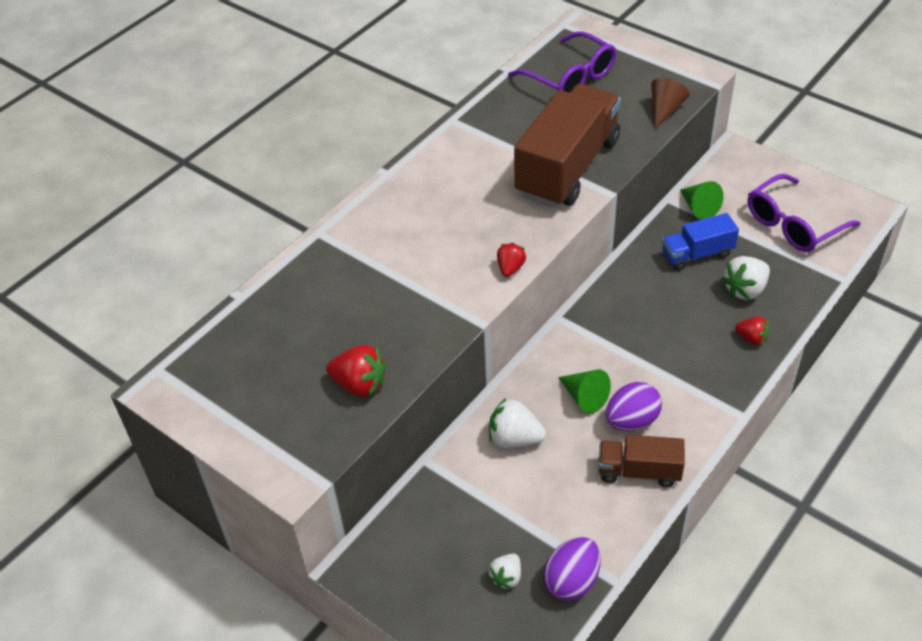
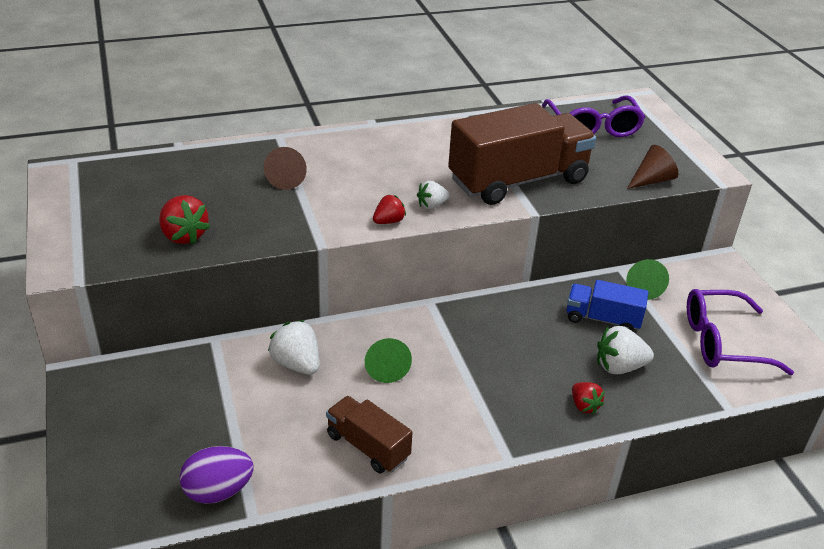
camera: 30 degrees right, 10 degrees down
white strawberry [488,554,521,589] -> white strawberry moved to [417,181,450,209]
purple egg [605,382,662,431] -> none
none -> brown cone [264,147,307,190]

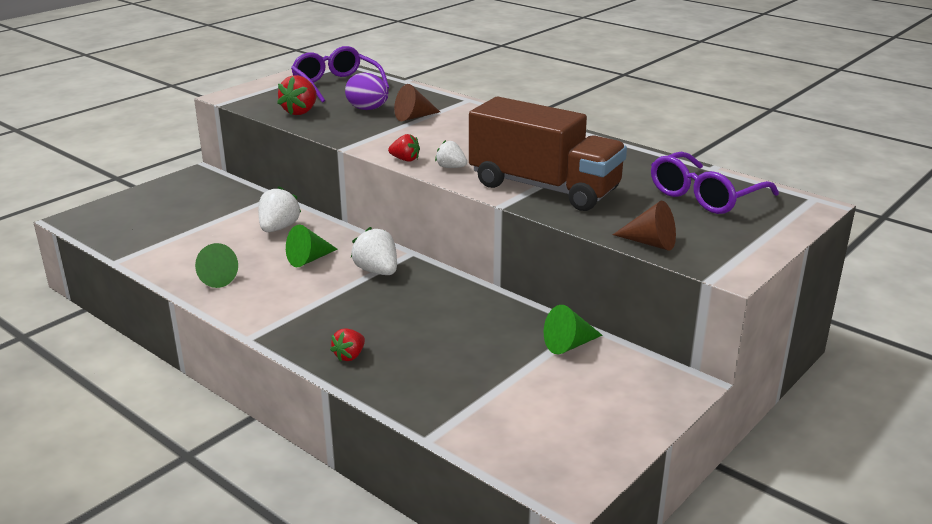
camera: 60 degrees right, 10 degrees down
purple egg [180,446,254,504] -> purple egg moved to [345,73,389,110]
brown truck [326,396,413,473] -> green cone [195,243,238,288]
blue truck [567,280,649,331] -> none
white strawberry [597,326,654,374] -> white strawberry moved to [351,227,397,275]
purple glasses [687,289,794,375] -> purple glasses moved to [291,46,389,103]

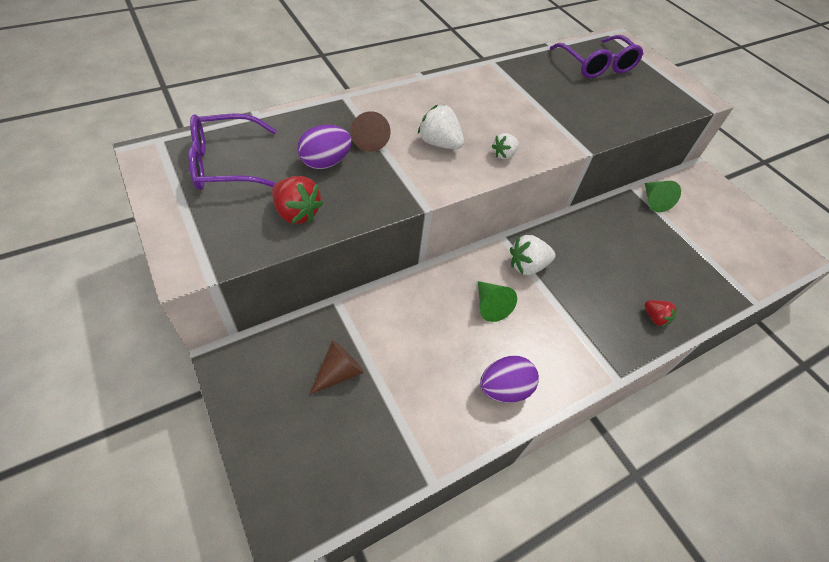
camera: 75 degrees left, 25 degrees up
green cone [195,243,238,288] -> purple egg [480,356,539,403]
white strawberry [258,186,301,232] -> white strawberry moved to [418,105,464,149]
red strawberry [388,134,420,162] -> none
brown truck [469,97,627,211] -> none
brown cone [613,201,676,250] -> brown cone moved to [310,340,364,394]

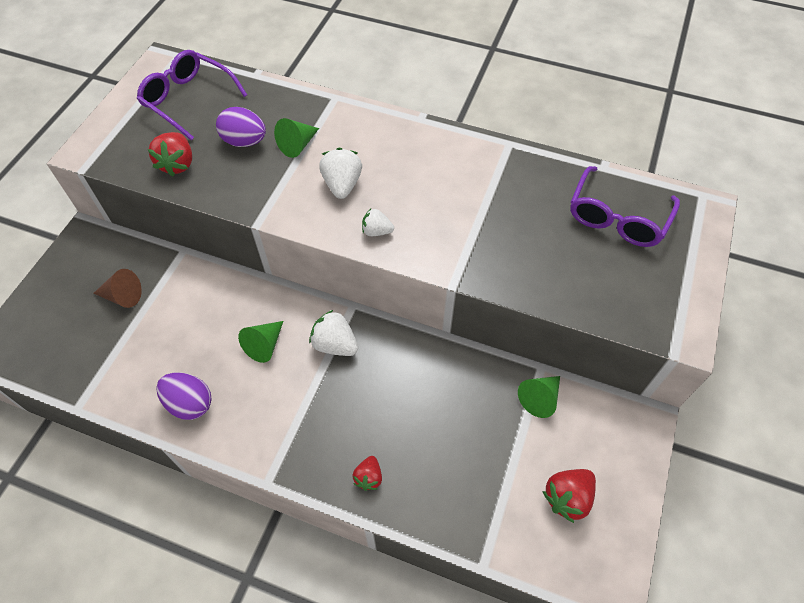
camera: 55 degrees right, 5 degrees up
brown cone [351,111,391,152] -> green cone [274,118,319,158]
none -> red strawberry [542,469,596,523]

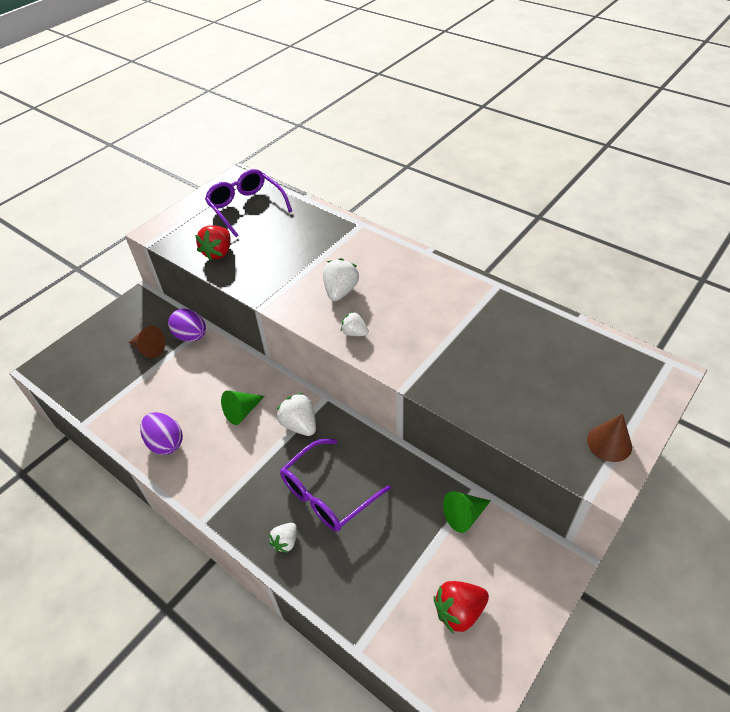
camera: 20 degrees right, 10 degrees down
purple egg [216,107,266,147] -> purple egg moved to [168,308,206,342]
green cone [274,118,319,158] -> none
red strawberry [352,456,382,491] -> white strawberry [269,523,297,553]
purple glasses [570,166,680,247] -> purple glasses moved to [280,439,391,532]
none -> brown cone [587,414,632,462]

